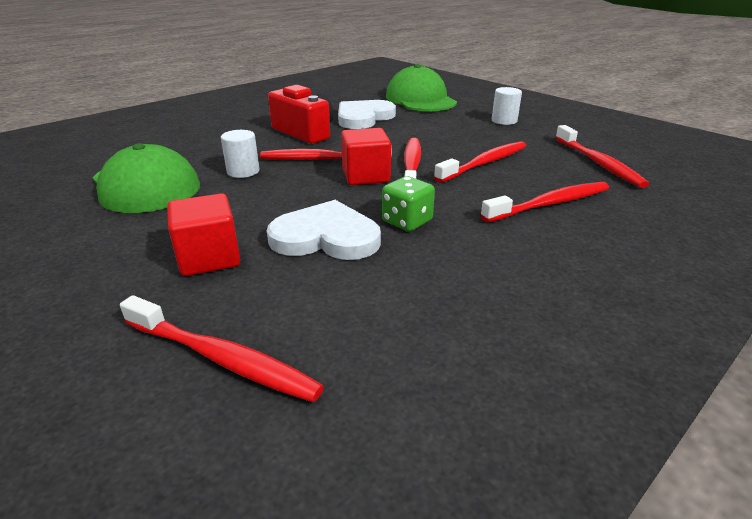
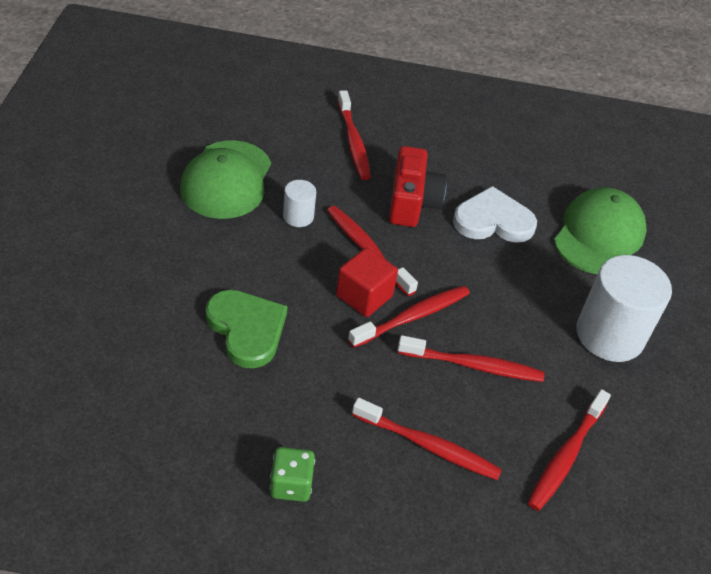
camera: 45 degrees right, 15 degrees up
red toothbrush [120,295,324,402] -> red toothbrush moved to [337,90,371,180]
red cube [167,193,240,276] -> none
white heart [267,200,381,260] -> green heart [205,290,288,368]
green dice [382,176,435,231] -> green dice moved to [270,447,315,502]
white cylinder [492,87,522,125] -> white cylinder [577,255,672,362], size x2.10

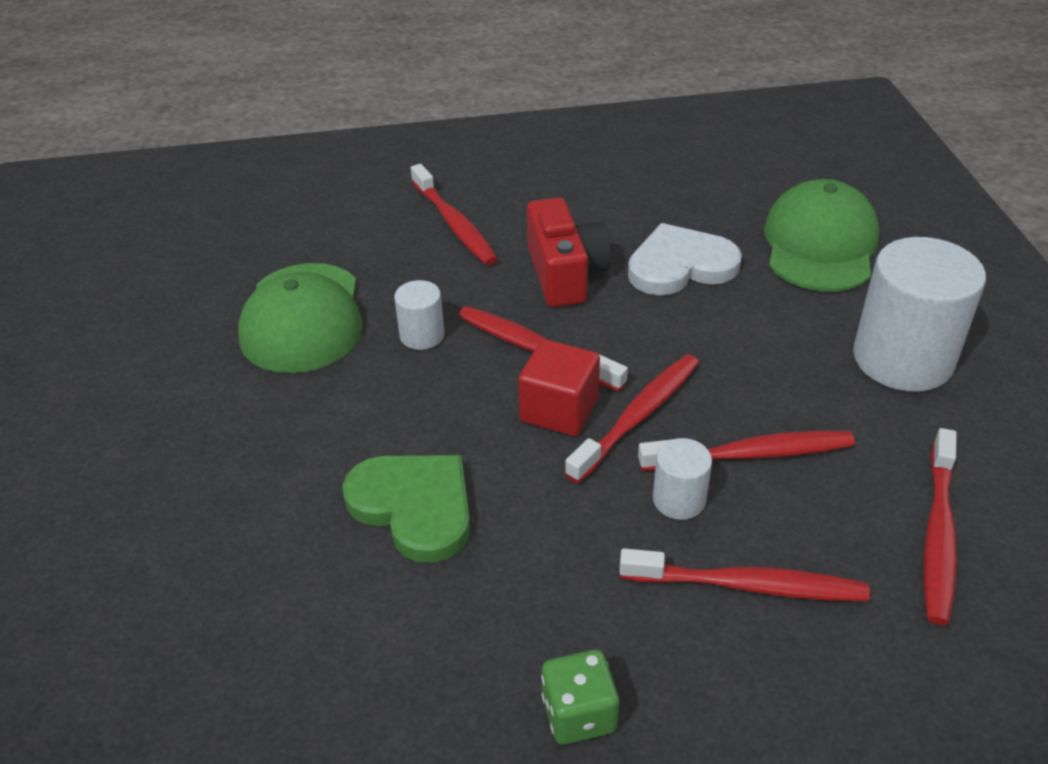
camera: 10 degrees left, 5 degrees down
none -> white cylinder [653,438,712,520]

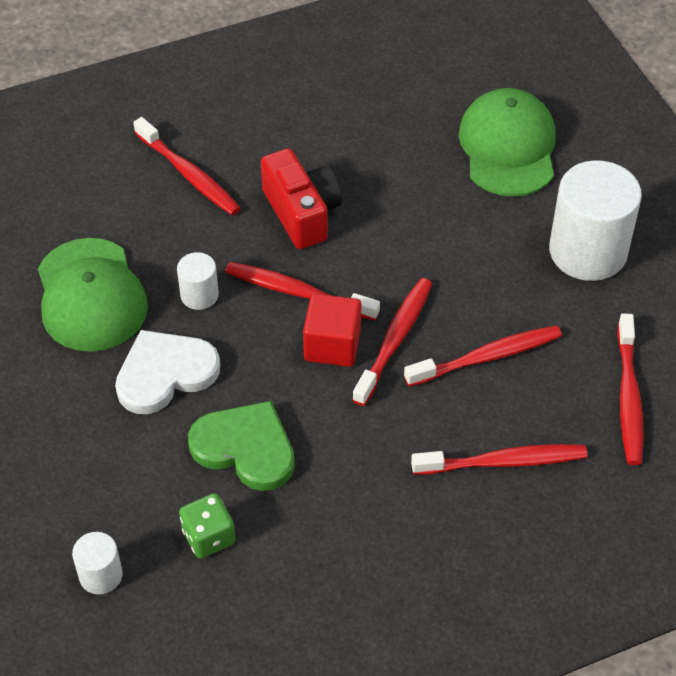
camera: 15 degrees left, 10 degrees up
green dice [541,650,619,745] -> green dice moved to [179,493,235,559]
white heart [628,223,742,295] -> white heart moved to [115,330,220,414]
white cylinder [653,438,712,520] -> white cylinder moved to [72,532,123,594]

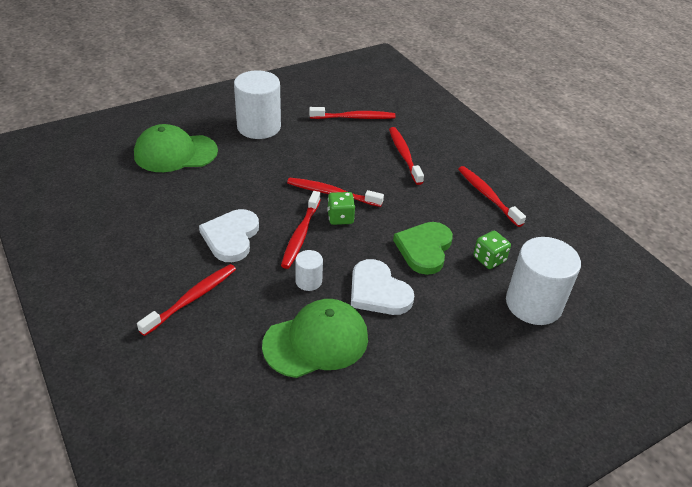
camera: 100 degrees left, 10 degrees down
white cylinder [72,532,123,594] -> white cylinder [506,237,581,325], size x2.10
red camera [261,148,342,249] -> white heart [199,209,259,262]
red cube [303,294,361,367] -> green dice [327,192,355,225]
red toothbrush [404,325,562,387] -> red toothbrush moved to [458,166,526,227]

